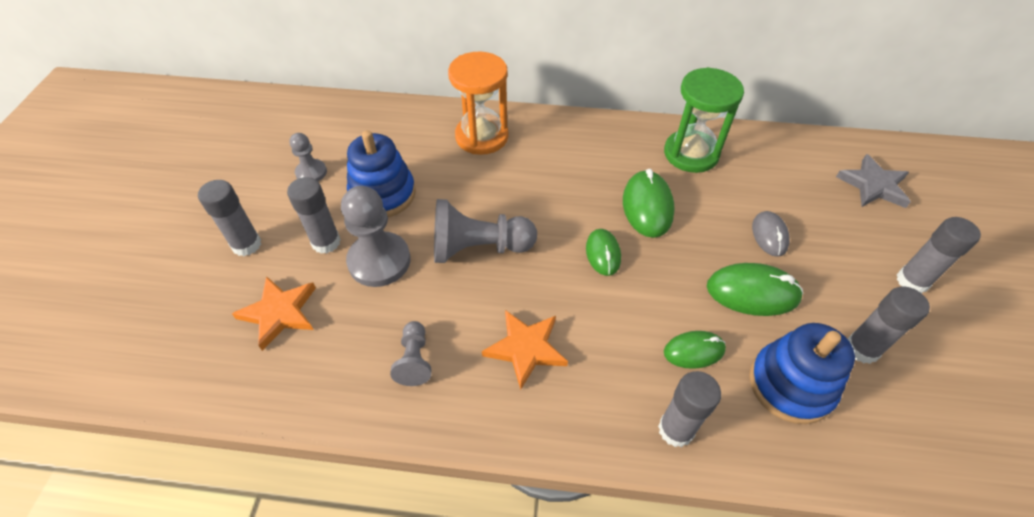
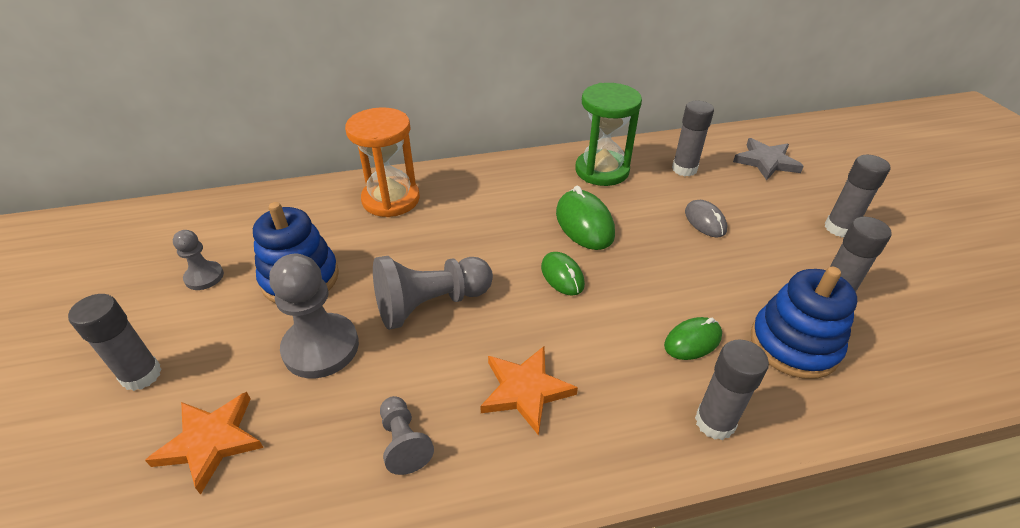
camera: 20 degrees left, 10 degrees down
grey glue stick [287,177,341,254] -> grey glue stick moved to [672,101,714,176]
green mouse [707,263,803,316] -> none

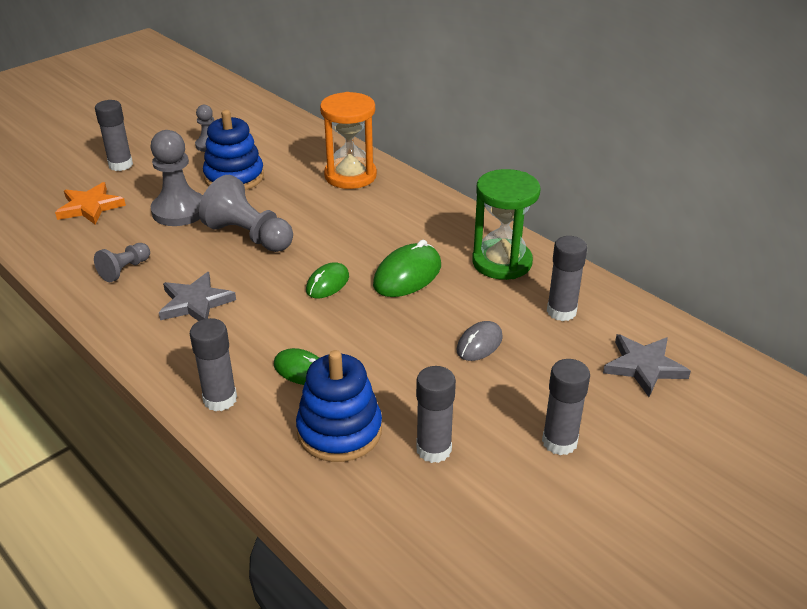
camera: 60 degrees right, 5 degrees down
orange star [480,346,578,436] -> grey star [159,272,236,321]

